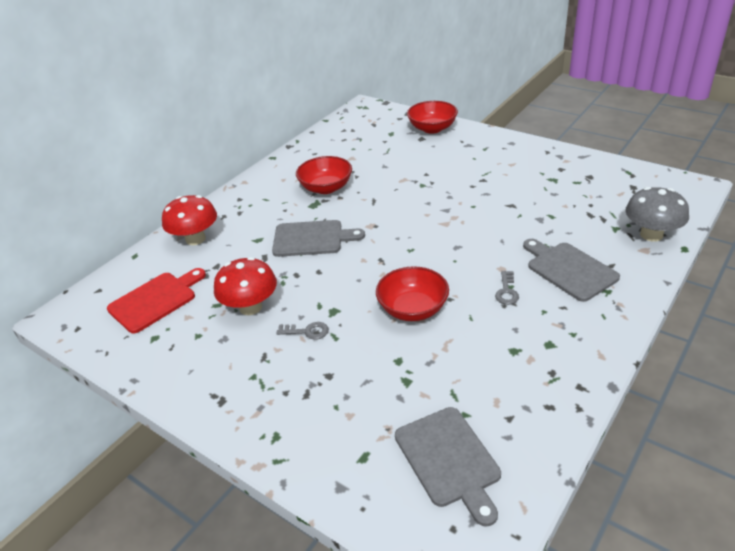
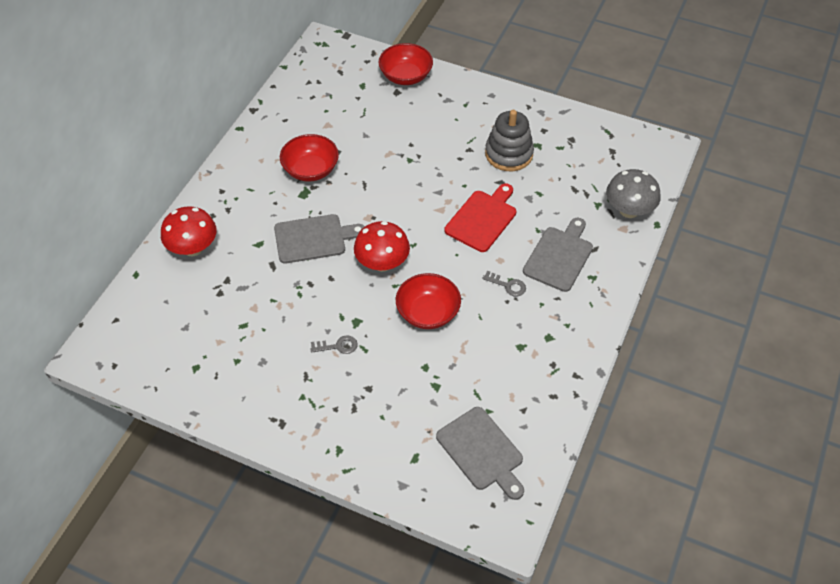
camera: 15 degrees left, 15 degrees up
red cutting board [107,268,206,333] -> red cutting board moved to [445,183,516,252]
red mushroom [214,257,277,315] -> red mushroom moved to [354,221,410,272]
grey key [495,271,519,305] -> grey key turned 60 degrees counterclockwise [482,271,526,297]
grey cutting board [523,239,620,302] -> grey cutting board turned 75 degrees clockwise [523,218,593,292]
none -> grey stacking toy [485,110,534,171]

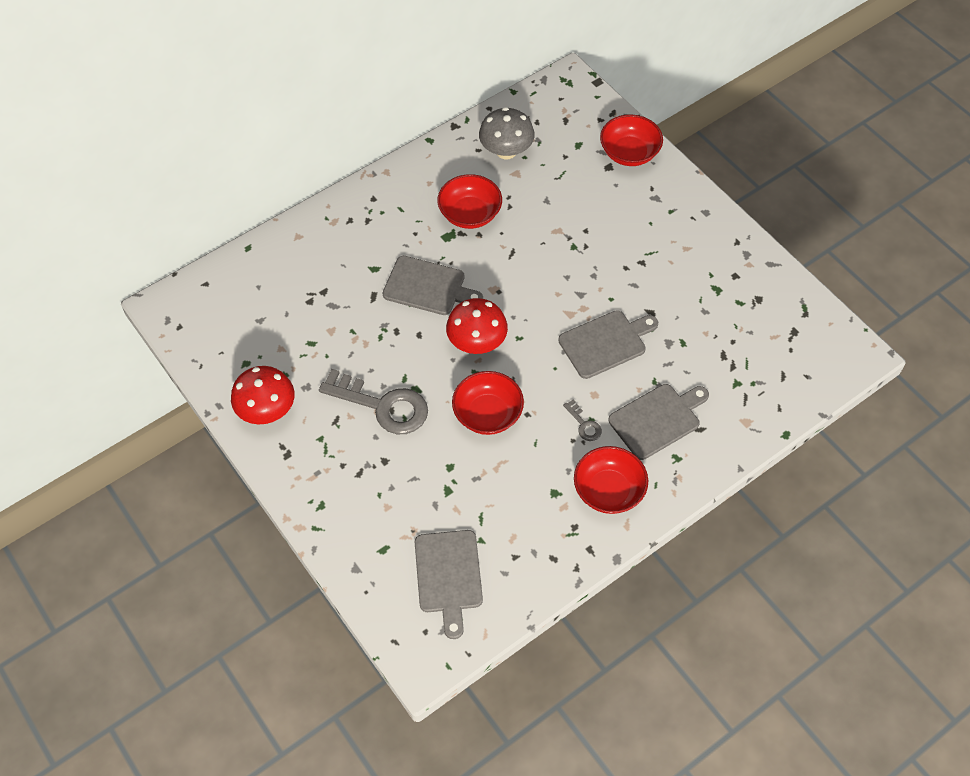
camera: 30 degrees right, 5 degrees up
red mushroom [161,206,217,256] -> red mushroom moved to [231,366,295,424]
grey key [310,335,358,354] -> grey key [319,369,428,434], size x2.26
red cutting board [445,183,516,252] -> grey cutting board [558,310,658,379]
grey stacking toy [485,110,534,171] -> none
grey mushroom [606,169,661,218] -> grey mushroom moved to [479,107,535,159]
none -> red bowl [574,446,648,514]

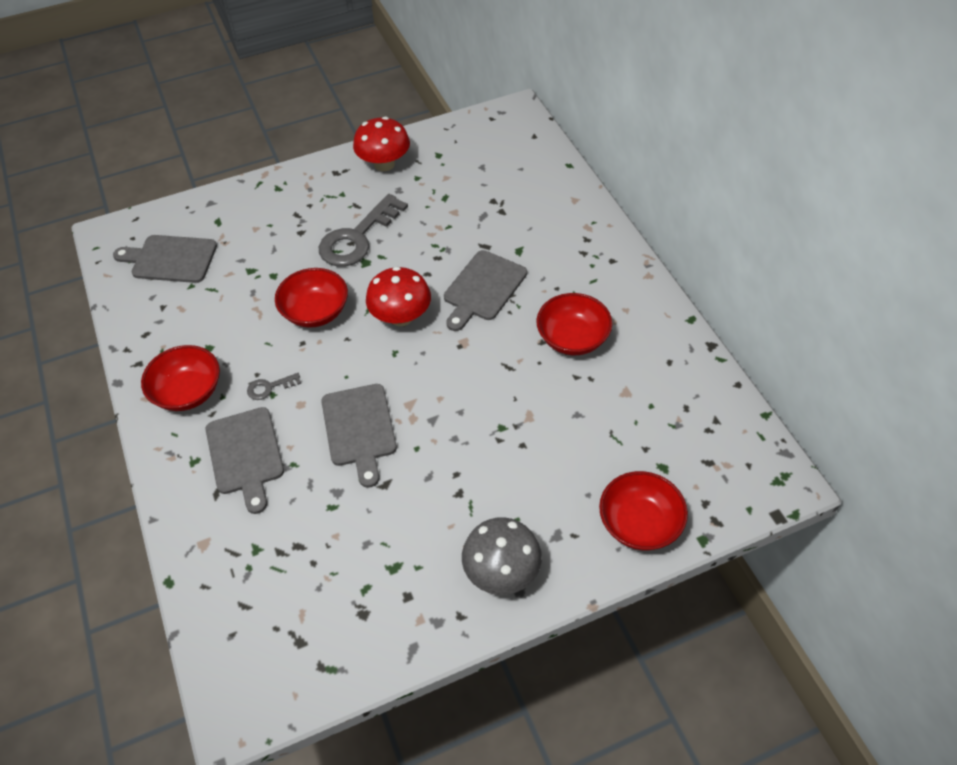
camera: 105 degrees right, 5 degrees down
grey mushroom [479,107,535,159] -> grey mushroom moved to [462,517,542,595]

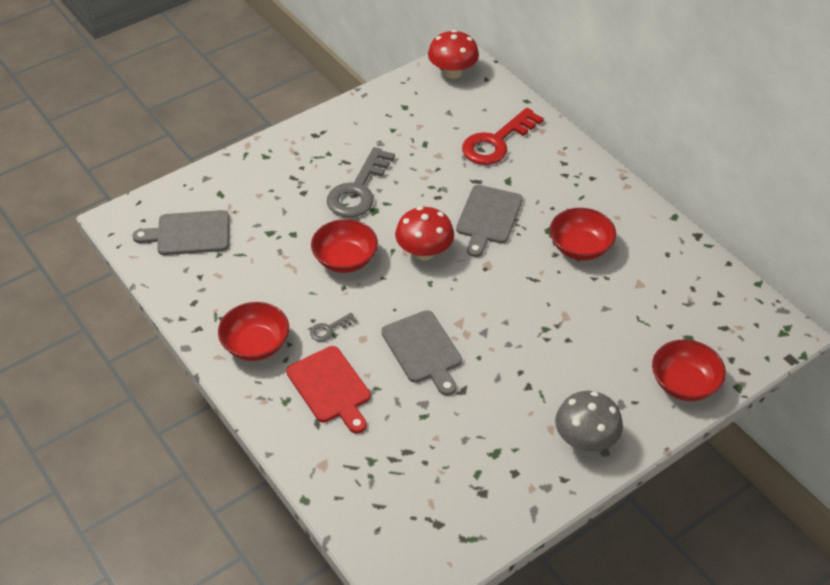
camera: 15 degrees left, 5 degrees down
grey cutting board [206,407,284,514] -> red cutting board [286,346,371,434]
red mushroom [353,117,410,171] -> red mushroom moved to [428,30,479,79]
none -> red key [462,108,544,165]

